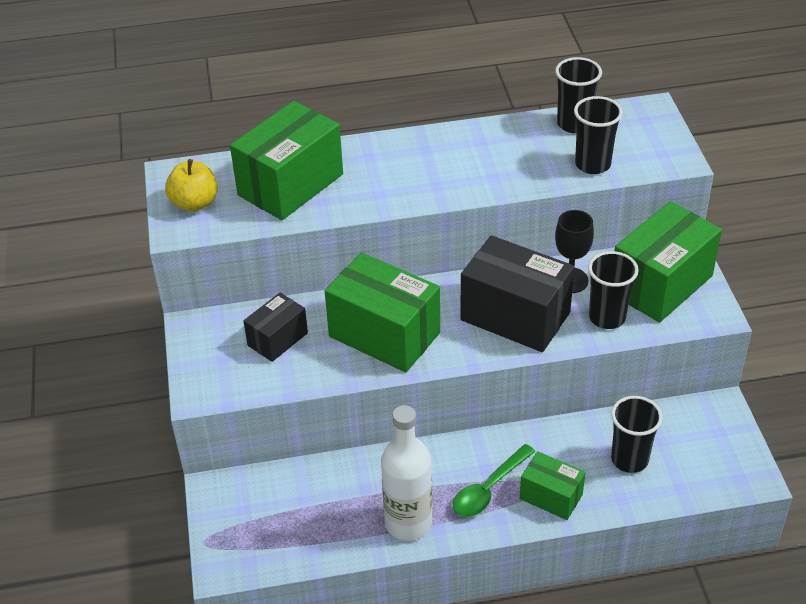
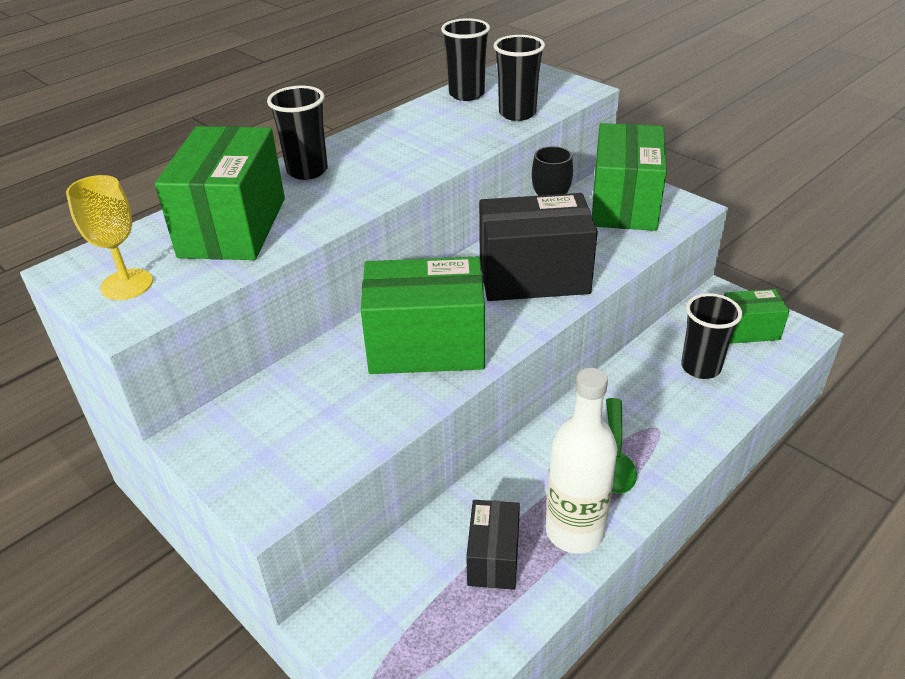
camera: 35 degrees left, 5 degrees down
yellow apple [165,159,218,212] -> yellow goblet [66,175,153,300]
black box [244,292,308,362] -> black box moved to [466,500,520,590]
green box [520,451,585,520] -> green box moved to [724,289,789,344]
black cup [588,251,639,329] -> black cup moved to [267,86,328,180]

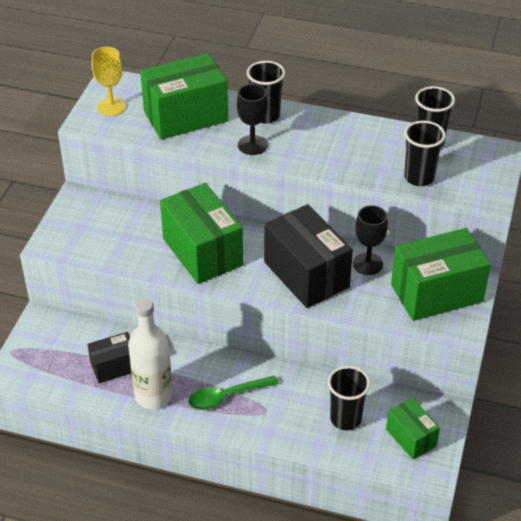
camera: 60 degrees right, 5 degrees up
none -> black goblet [237,84,268,155]

